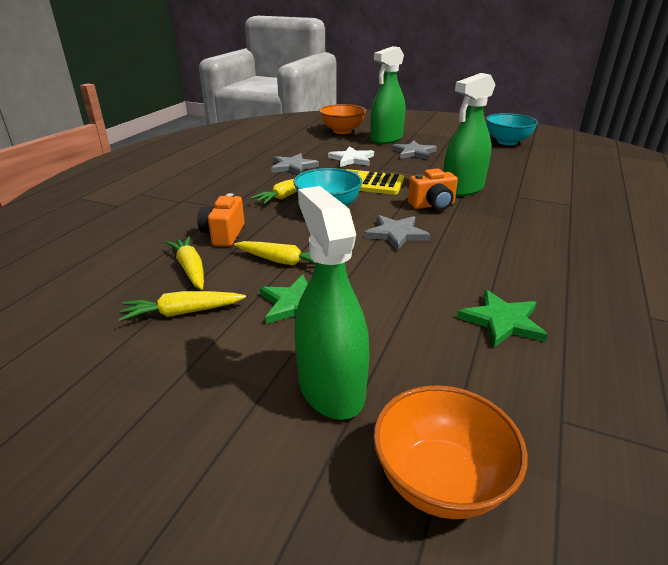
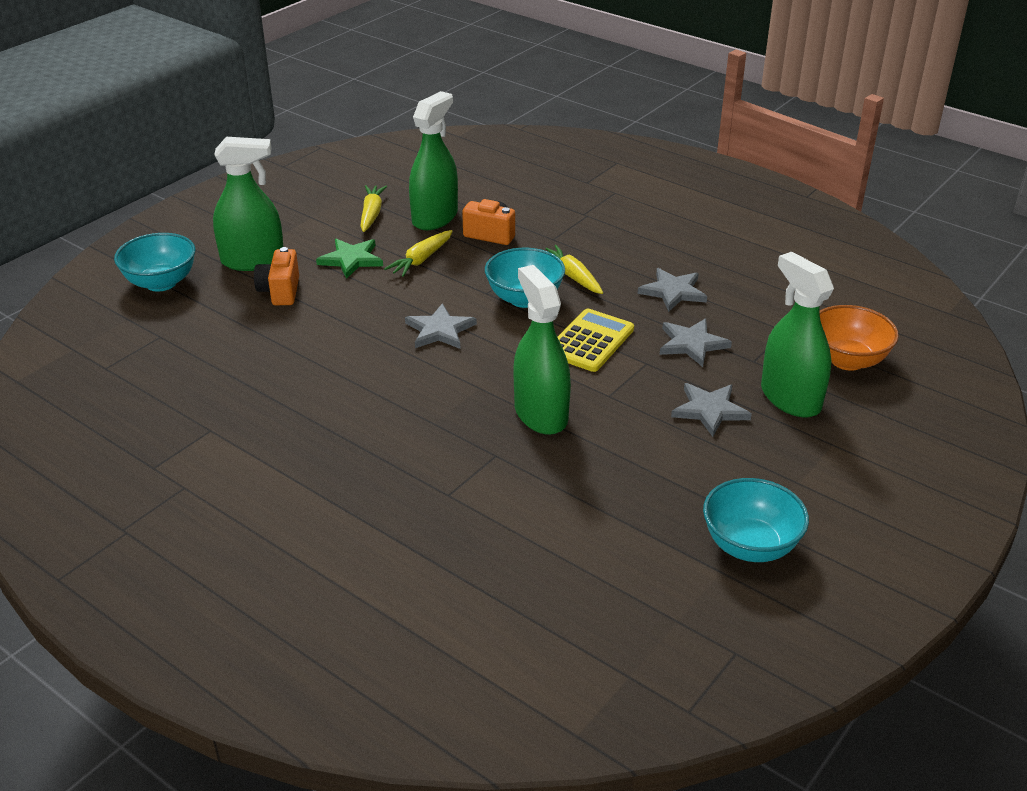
camera: 105 degrees right, 5 degrees up
yellow carrot [165,236,204,290] -> green spray bottle [409,91,458,230]
white star [328,146,374,167] -> grey star [660,319,732,367]
orange bowl [373,385,528,519] -> turquoise bowl [114,233,195,292]
orange camera [408,168,458,210] -> orange camera moved to [254,247,299,305]
green star [457,290,548,348] -> none

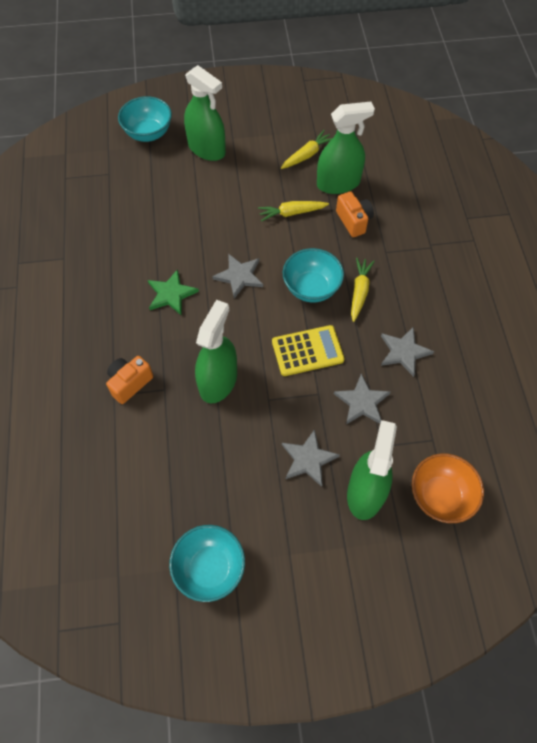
camera: 45 degrees right, 25 degrees up
orange camera [254,247,299,305] -> orange camera moved to [106,356,153,404]
green star [316,239,383,279] -> green star moved to [148,269,199,316]

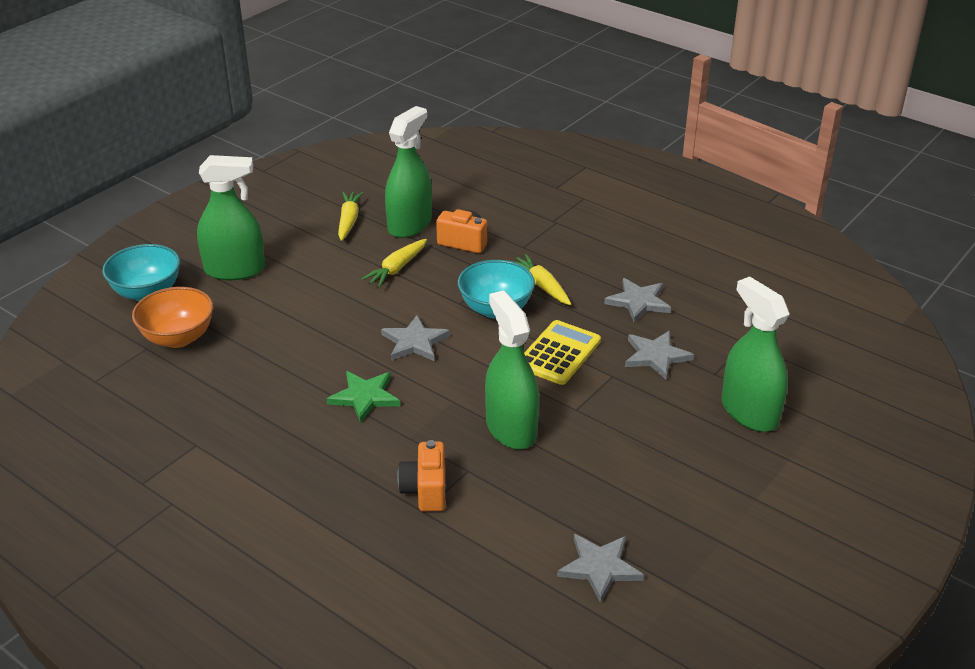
camera: 45 degrees left, 25 degrees down
turquoise bowl [169,525,245,602] -> none
grey star [282,429,340,487] -> grey star moved to [557,534,644,603]
orange bowl [412,454,484,523] -> orange bowl moved to [132,287,213,348]

